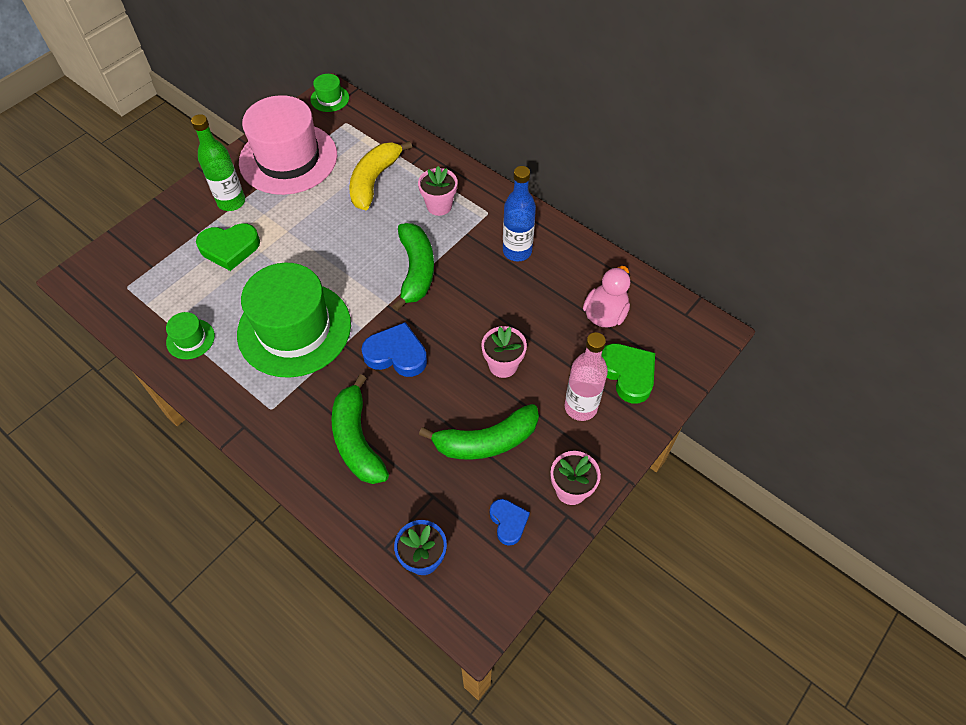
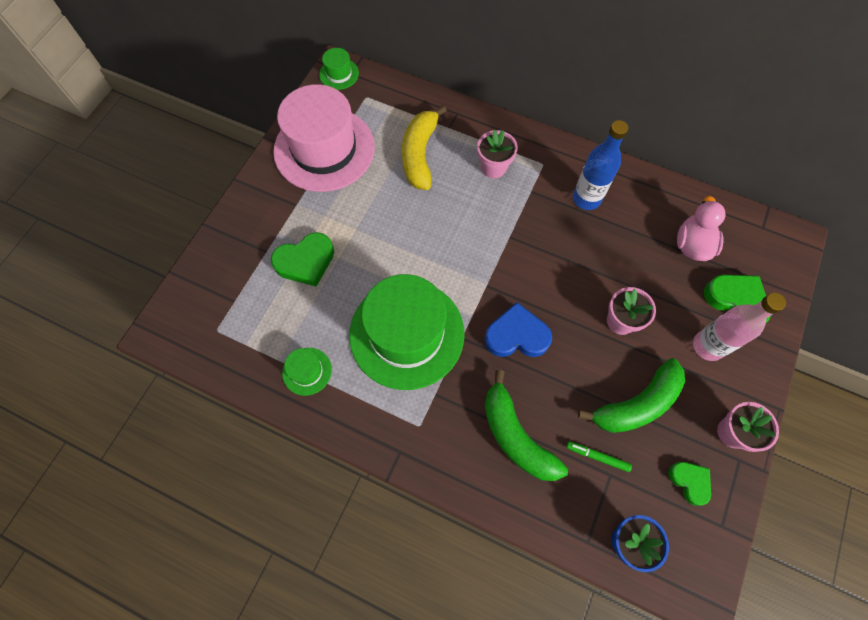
camera: 15 degrees left, 10 degrees up
green bottle [191,114,245,211] -> none
green banana [392,223,434,311] -> none
blue heart [490,499,530,546] -> green heart [668,462,711,506]
none -> green marker [566,441,632,472]

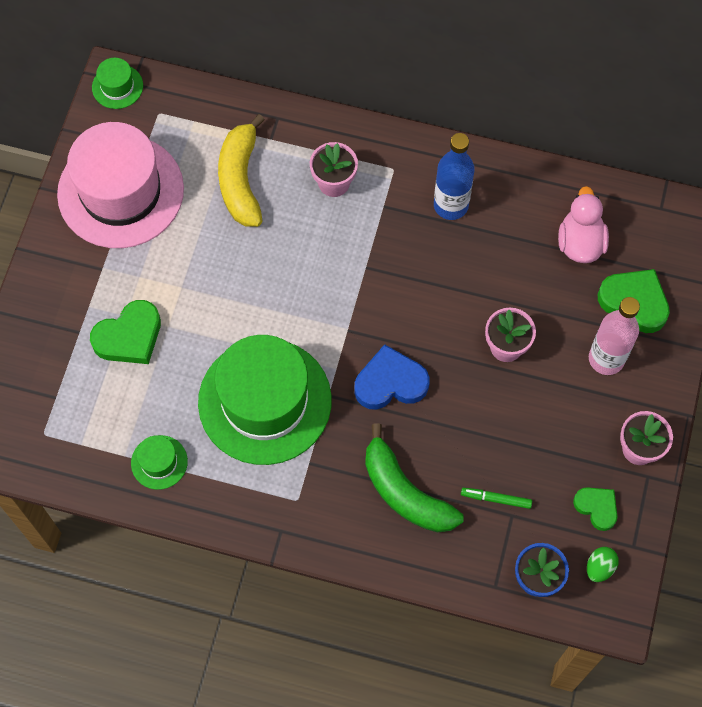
camera: 10 degrees left, 0 degrees up
green banana [578,358,685,433] -> none
none -> green egg [587,547,619,582]

